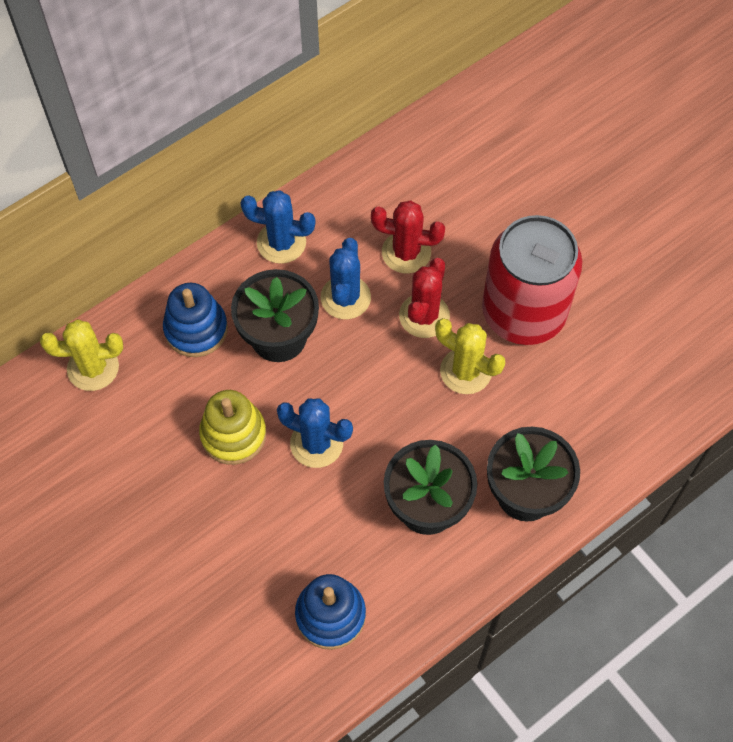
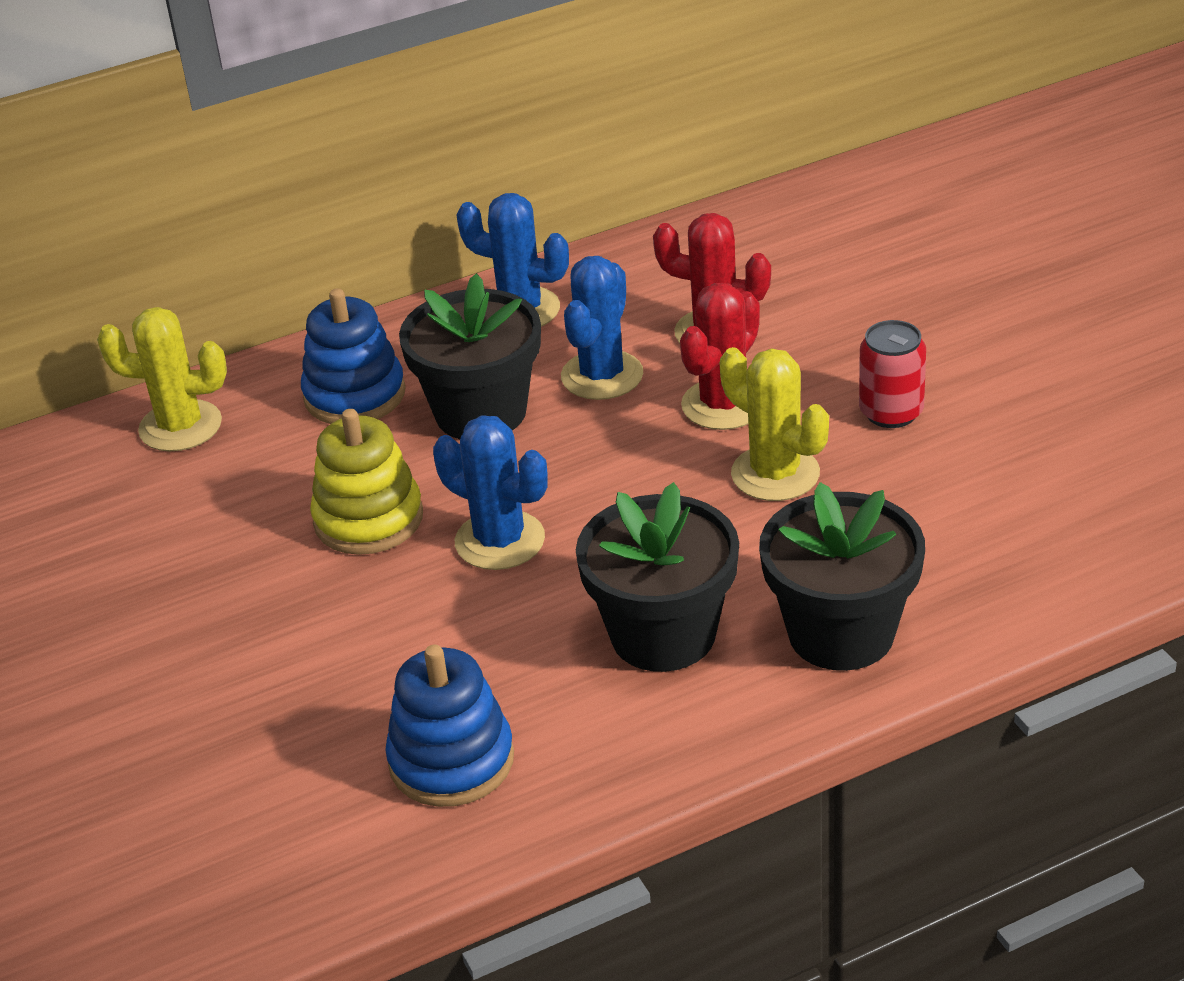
camera: 15 degrees right, 25 degrees down
red can [482,215,582,345] -> red can [859,320,926,428], size x0.44

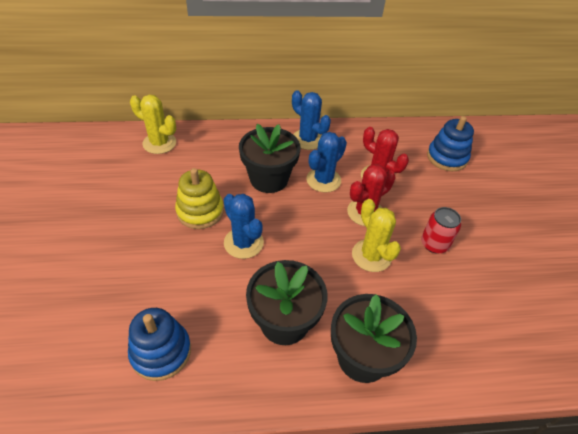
camera: 15 degrees right, 10 degrees up
blue stacking toy [301,288,406,424] -> blue stacking toy moved to [427,116,474,171]

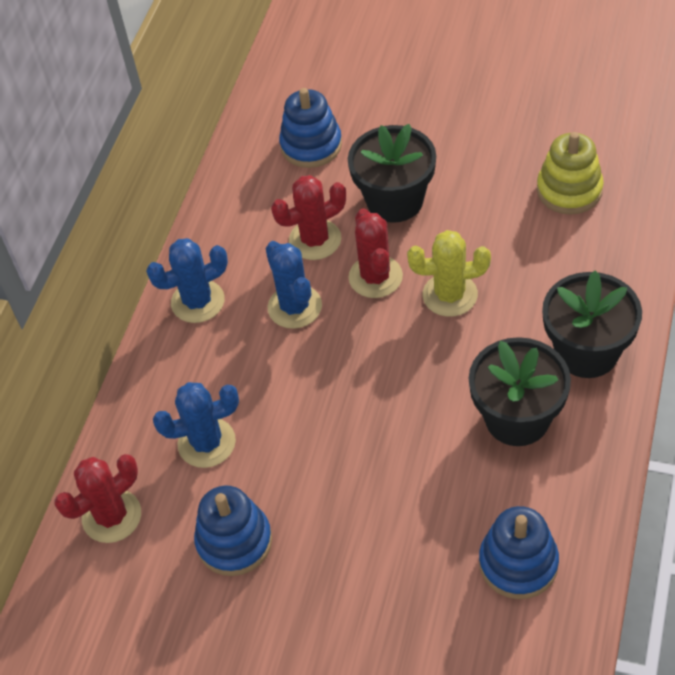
camera: 60 degrees left, 5 degrees up
yellow cactus [130,95,176,154] -> red cactus [55,454,141,543]
yellow stacking toy [175,168,224,229] -> yellow stacking toy moved to [537,132,604,215]
blue cactus [223,194,264,259] -> blue cactus moved to [153,382,239,468]
black flower pot [239,124,301,193] -> black flower pot moved to [348,124,436,223]
red can [421,207,461,254] -> none
none -> blue stacking toy [194,486,272,576]

